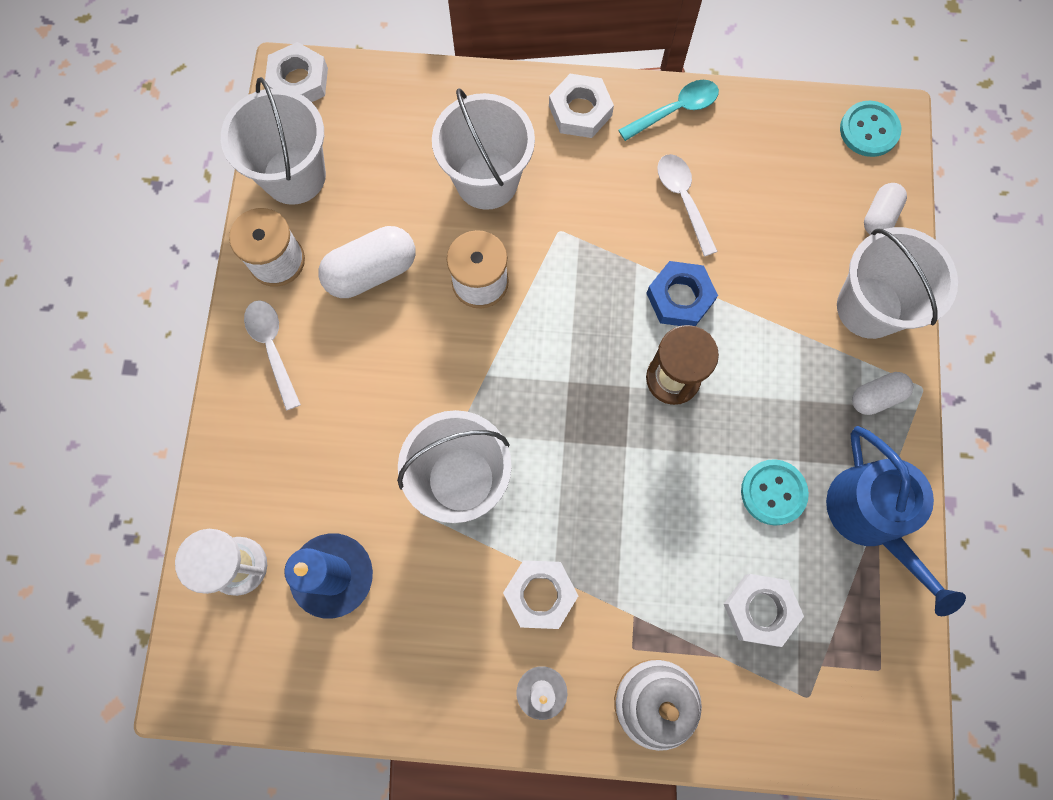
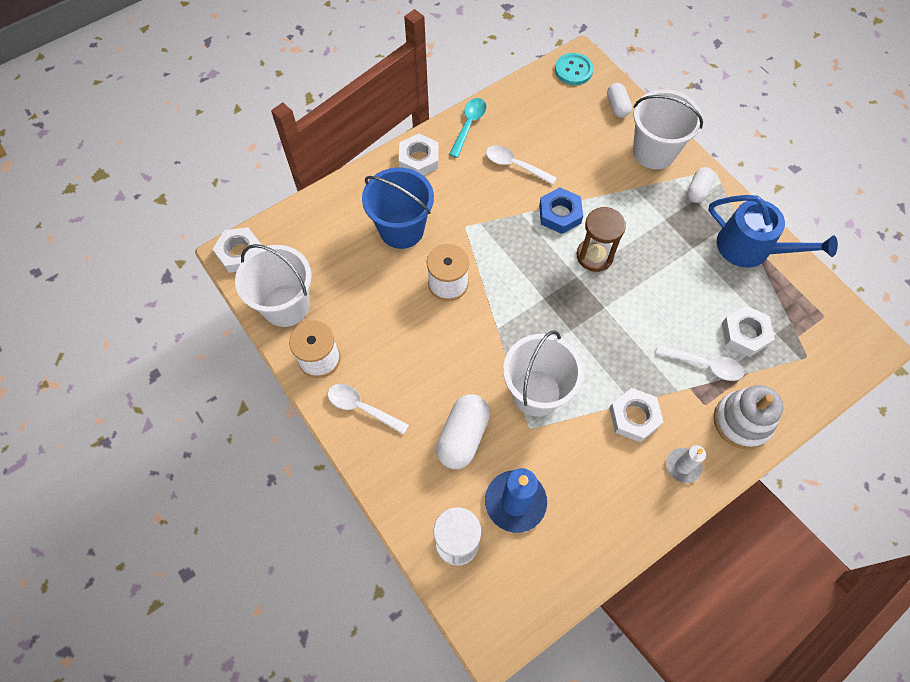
camera: 40 degrees left, 10 degrees down
white capsule [318,226,415,298] -> white capsule moved to [436,394,490,469]
white bucket [432,88,535,210] -> blue bucket [362,168,434,249]
turquoise button [741,459,809,526] -> none
none -> white spoon [656,344,744,381]

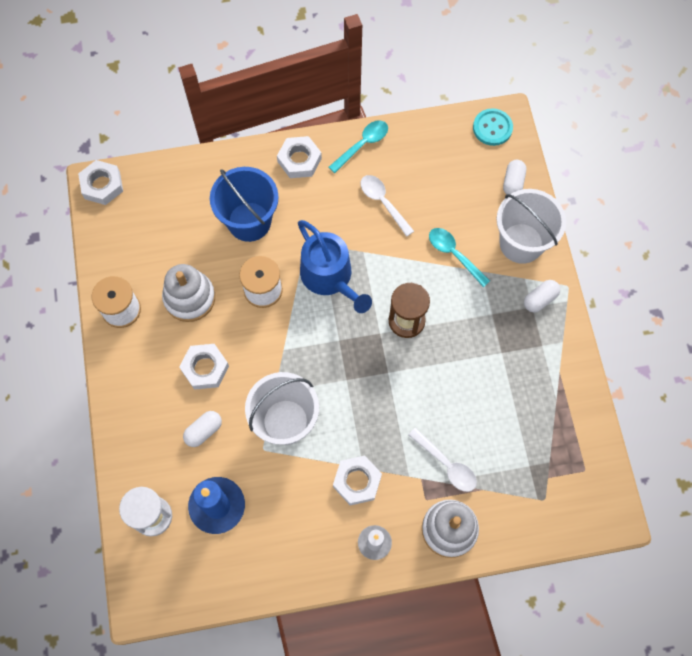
camera: 25 degrees right, 5 degrees up
white bucket [235,244,312,327] -> none
white spoon [328,384,409,435] -> none
white capsule [436,394,490,469] -> white capsule [183,411,222,447], size x0.60
blue nut [539,187,583,234] -> none
blue watering can [708,195,838,268] -> blue watering can moved to [298,220,372,313]
white nut [722,306,775,357] -> white nut moved to [179,344,229,390]
none -> white stacking toy [162,264,215,322]
none -> turquoise spoon [429,228,490,287]

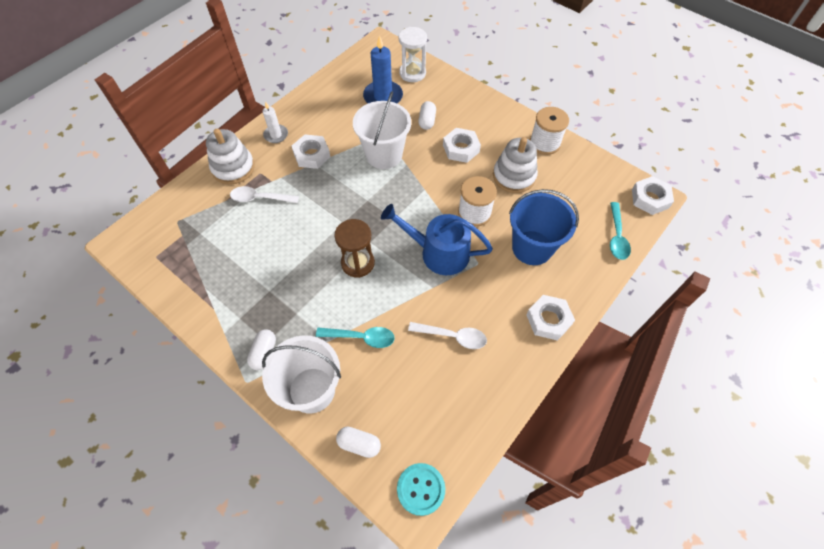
camera: 140 degrees right, 10 degrees down
turquoise spoon [329,120,388,173] -> turquoise spoon moved to [610,202,631,260]
white capsule [503,160,526,194] -> white capsule turned 45 degrees counterclockwise [336,427,381,458]

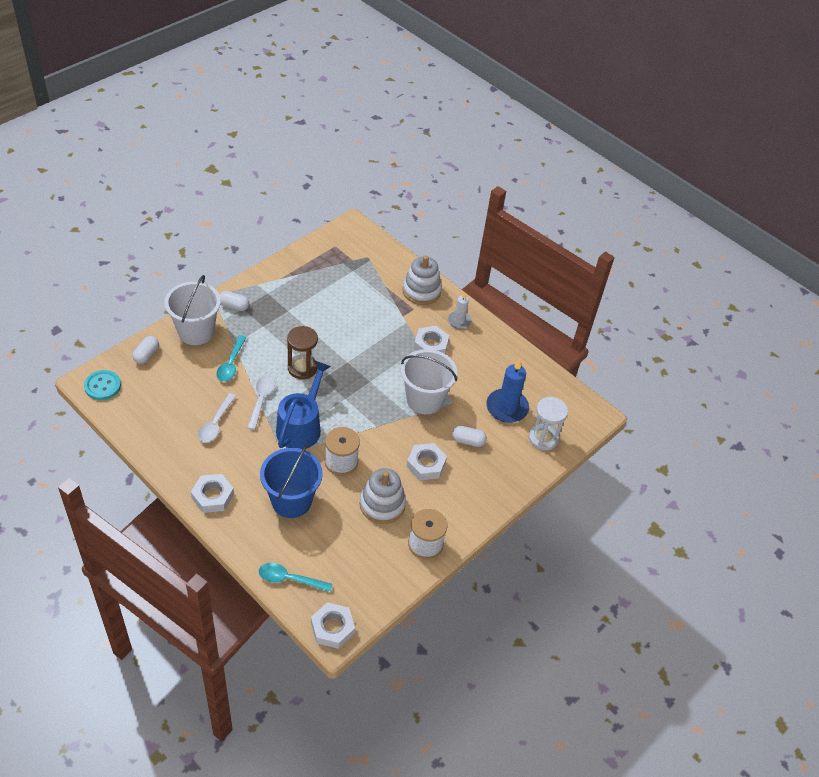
camera: 90 degrees right, 10 degrees down
white spoon [230,186,299,203] -> white spoon moved to [247,376,275,430]

